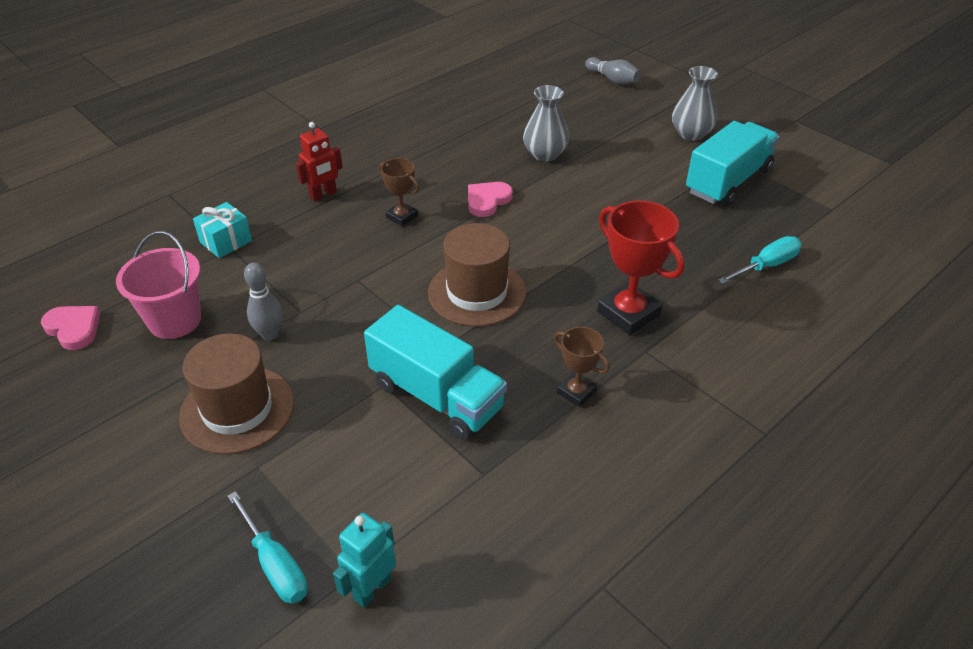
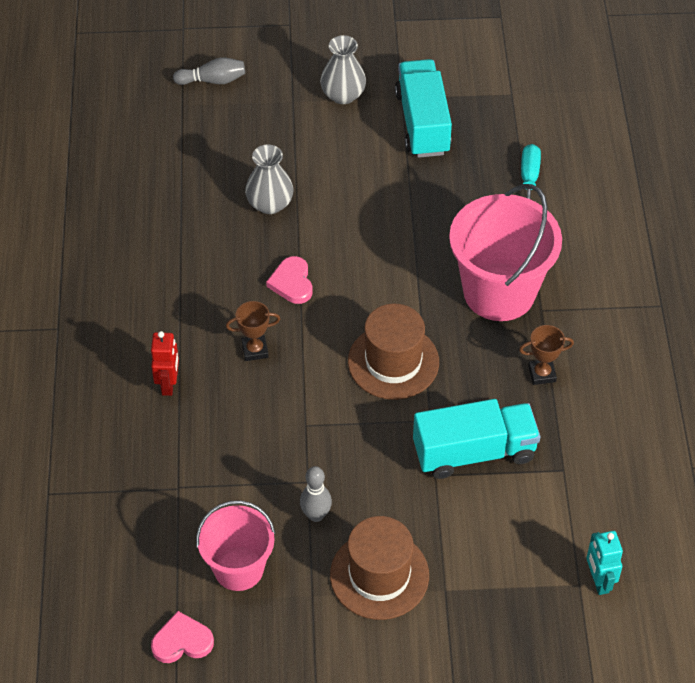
camera: 50 degrees left, 10 degrees up
turquoise gift [193,202,252,258] -> none
turquoise screwdriver [228,491,308,604] -> none
red trophy [597,201,685,335] -> pink bucket [449,184,562,321]

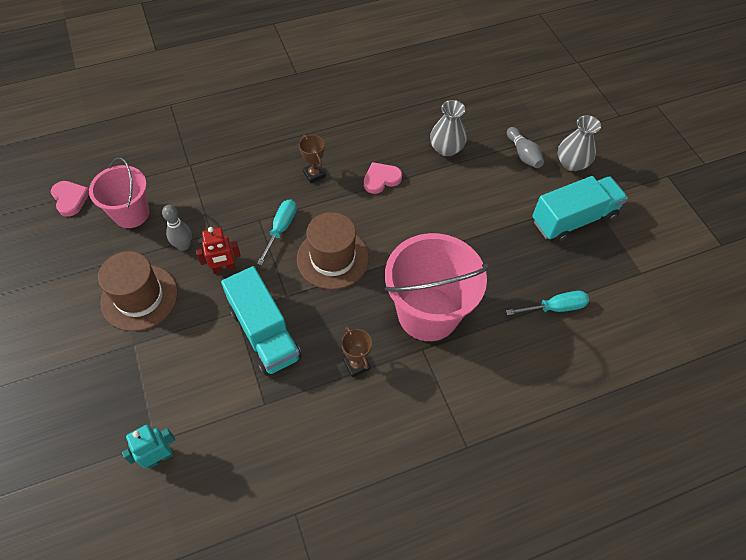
camera: 70 degrees right, 5 degrees up
red robot [151,331,179,396] -> red robot moved to [196,227,241,274]
grey bowling pin [173,57,245,85] -> grey bowling pin moved to [507,127,544,168]
none -> turquoise screwdriver [257,200,297,265]

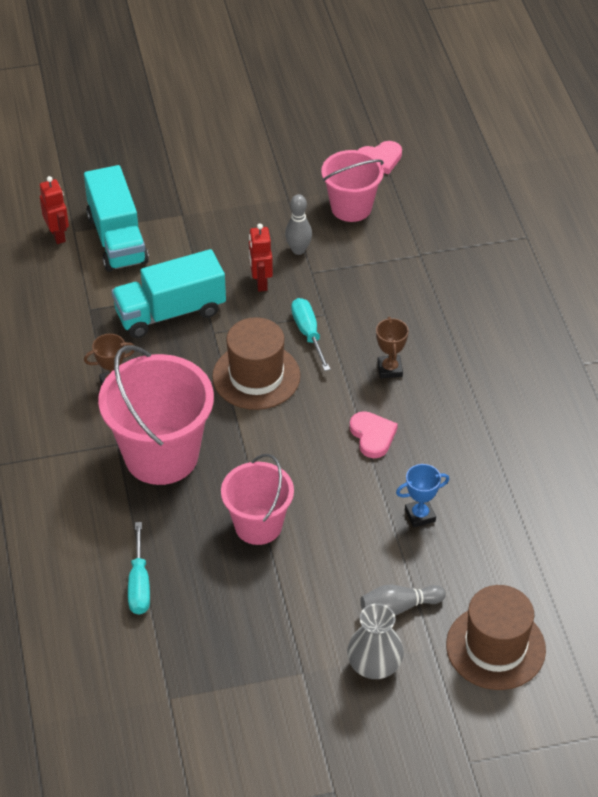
camera: 100 degrees right, 10 degrees down
brown hat [98,251,178,331] -> brown hat moved to [446,585,546,690]
turquoise robot [122,425,175,468] -> red robot [40,176,69,244]
turquoise screwdriver [257,200,297,265] -> turquoise screwdriver turned 135 degrees counterclockwise [291,298,330,371]
brown trophy [299,135,326,183] -> brown trophy turned 75 degrees counterclockwise [376,317,409,378]
grey vase [430,100,467,156] -> blue trophy [396,464,449,528]
turquoise truck [532,176,628,243] -> turquoise truck moved to [84,165,149,272]
none -> pink bucket [221,454,294,545]

